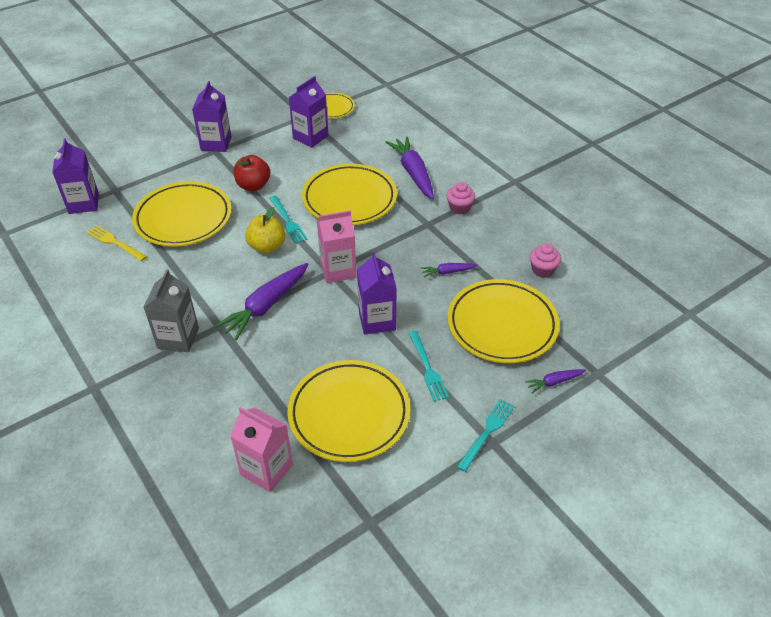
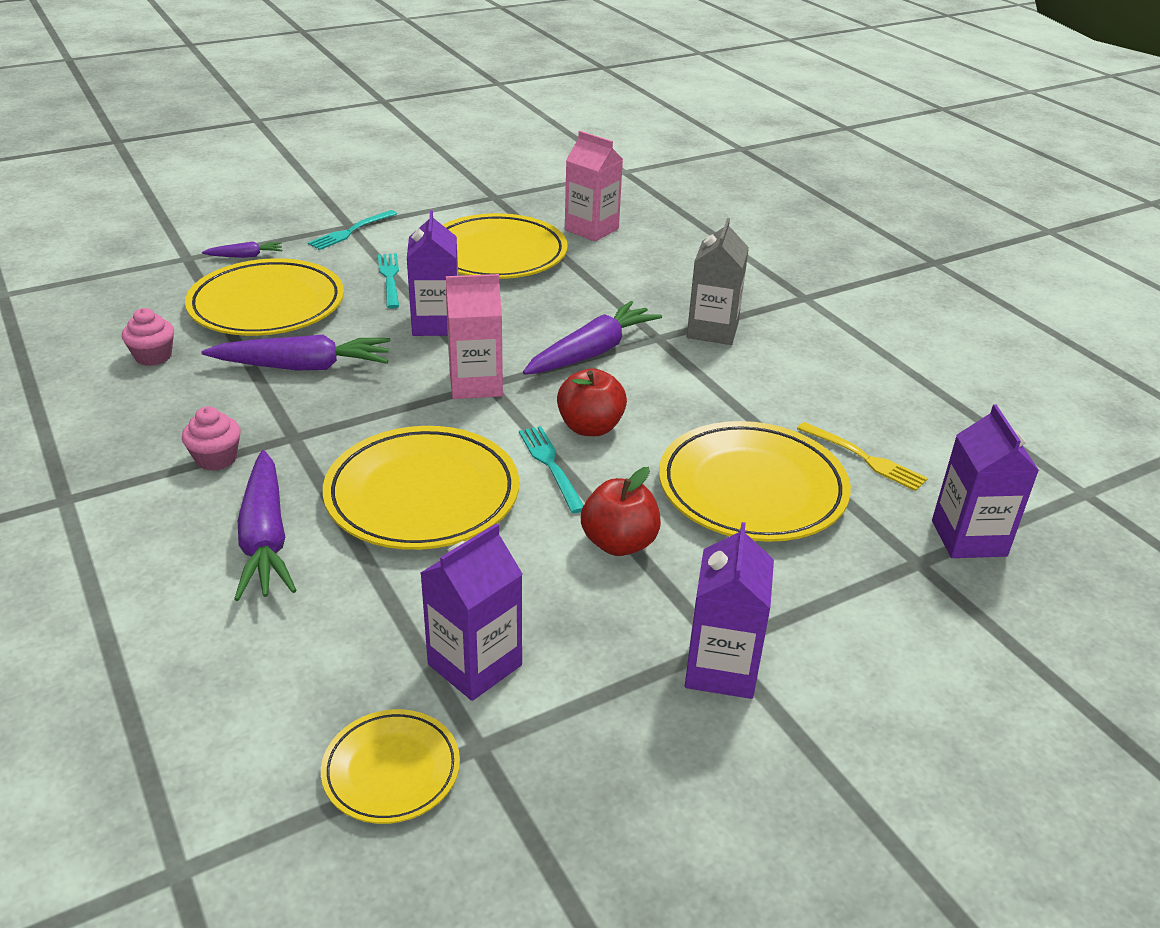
camera: 175 degrees left, 10 degrees down
yellow apple [245,207,285,253] -> red apple [557,368,627,436]
purple carrot [421,263,478,277] -> purple carrot [201,335,390,370], size x2.03

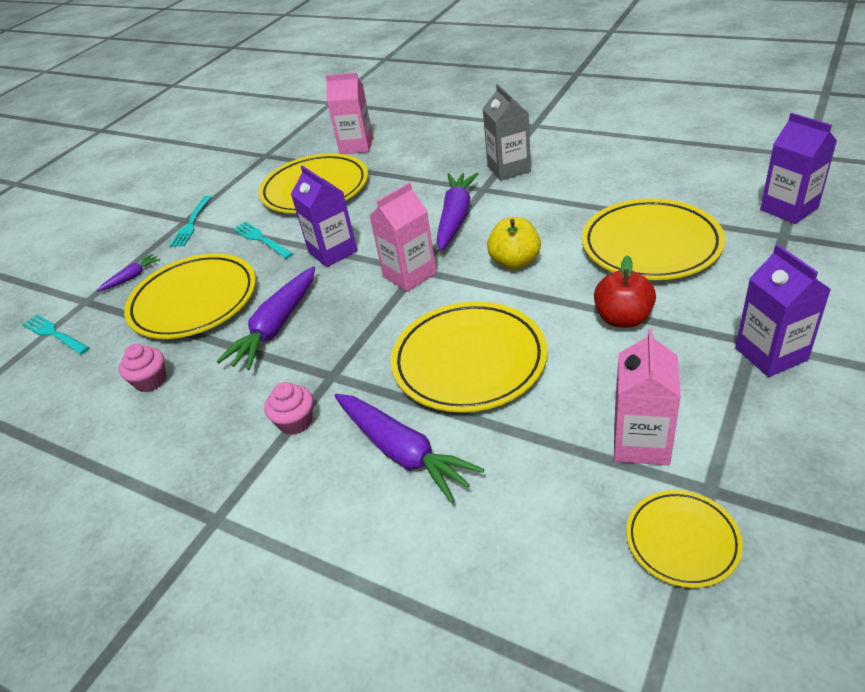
camera: 25 degrees left, 5 degrees up
purple carrot [201,335,390,370] -> purple carrot turned 150 degrees clockwise [216,266,315,370]
purple carton [421,523,523,701] -> pink carton [614,329,681,465]
turquoise fork [519,426,584,513] -> turquoise fork moved to [22,314,89,354]
red apple [557,368,627,436] -> yellow apple [487,217,541,269]
yellow fork [797,422,928,491] -> none

